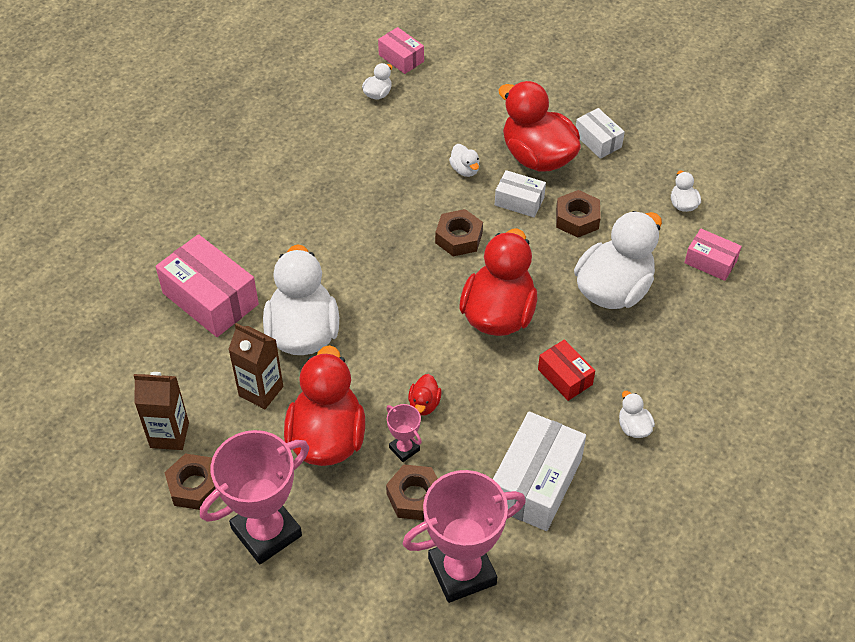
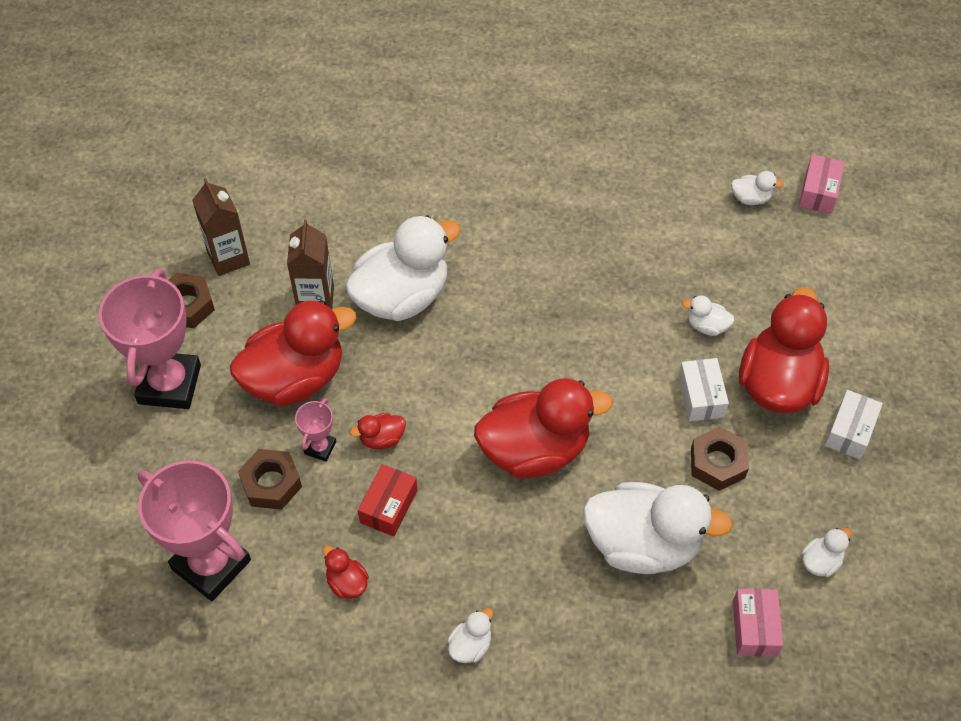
camera: 60 degrees right, 5 degrees up
pink box [156,234,259,337] -> none
pink trophy [200,430,309,564] -> pink trophy turned 75 degrees clockwise [99,268,201,409]
brown nut [435,209,483,256] -> none
white duck [449,144,479,177] -> white duck turned 75 degrees clockwise [682,296,734,336]
white box [493,411,586,531] -> red duck [323,546,369,599]
red box [538,339,595,401] -> red box moved to [358,464,418,536]

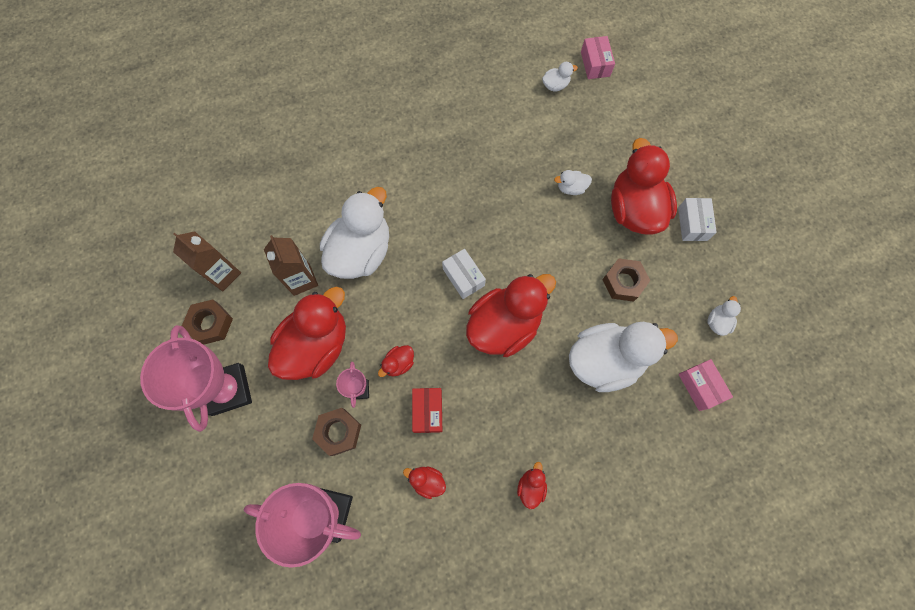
camera: 25 degrees left, 15 degrees up
white duck [447,608,493,663] -> red duck [517,462,547,509]
white box [678,358,729,421] -> white box moved to [442,249,486,299]

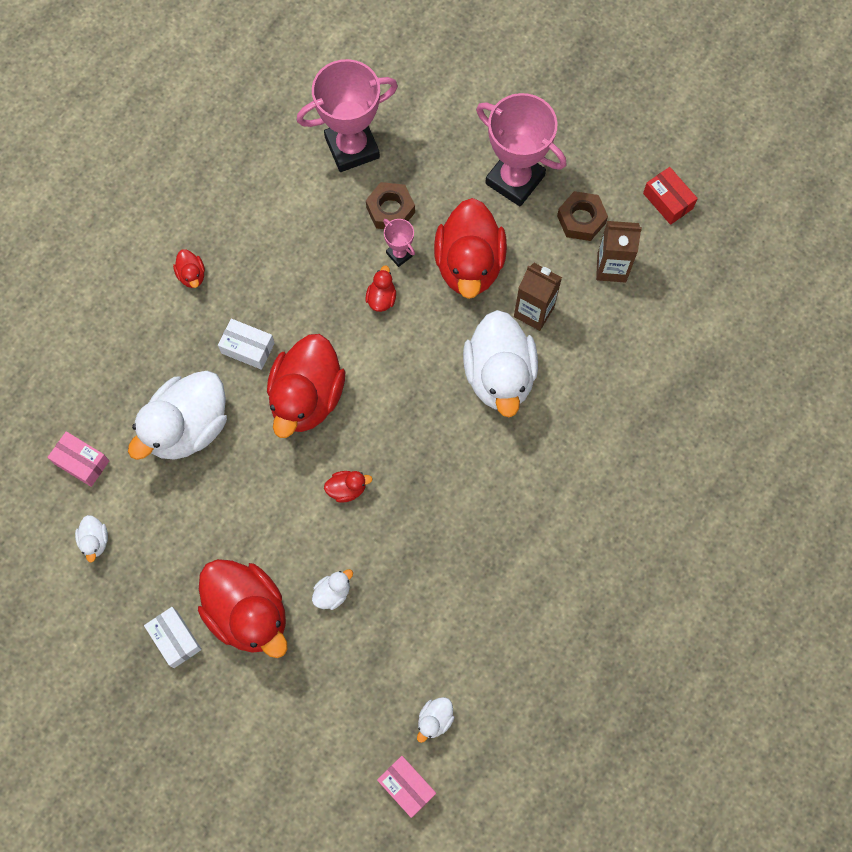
camera: 145 degrees right, 0 degrees up
red duck [403,466,446,499] -> red duck moved to [324,471,373,503]
red box [412,388,442,433] -> red box moved to [643,167,698,225]
white box [442,249,486,299] -> white box moved to [218,319,275,370]
brown nut [602,258,651,302] -> none

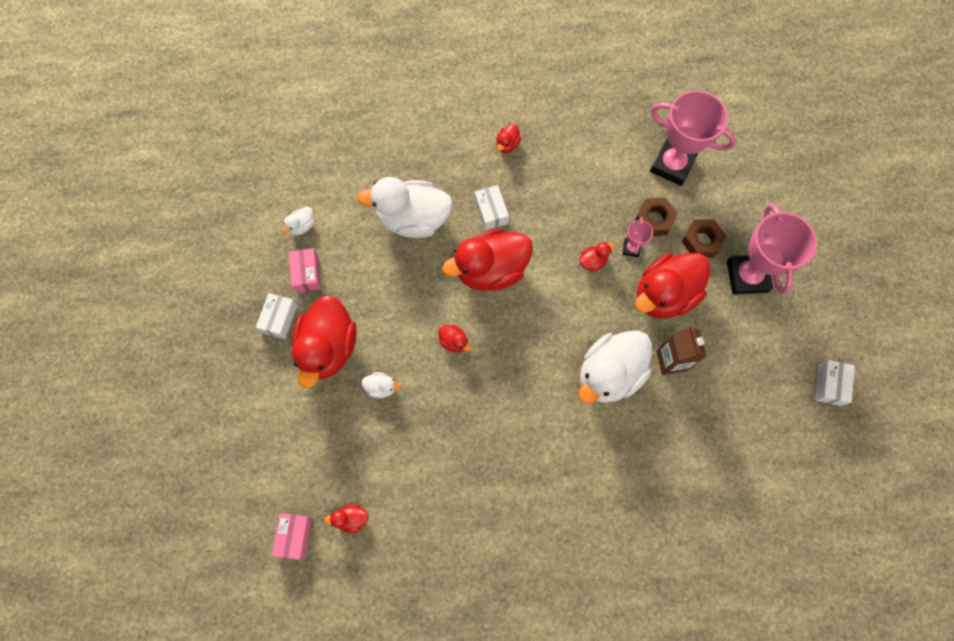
camera: 50 degrees right, 0 degrees up
pink box [47,431,109,487] -> pink box moved to [289,249,321,293]
white duck [417,697,455,743] -> red duck [324,504,368,533]
brown nut [557,191,608,241] -> brown nut moved to [682,220,726,258]
brown carton [596,221,642,282] -> none
red box [643,167,698,225] -> white box [815,360,855,406]

